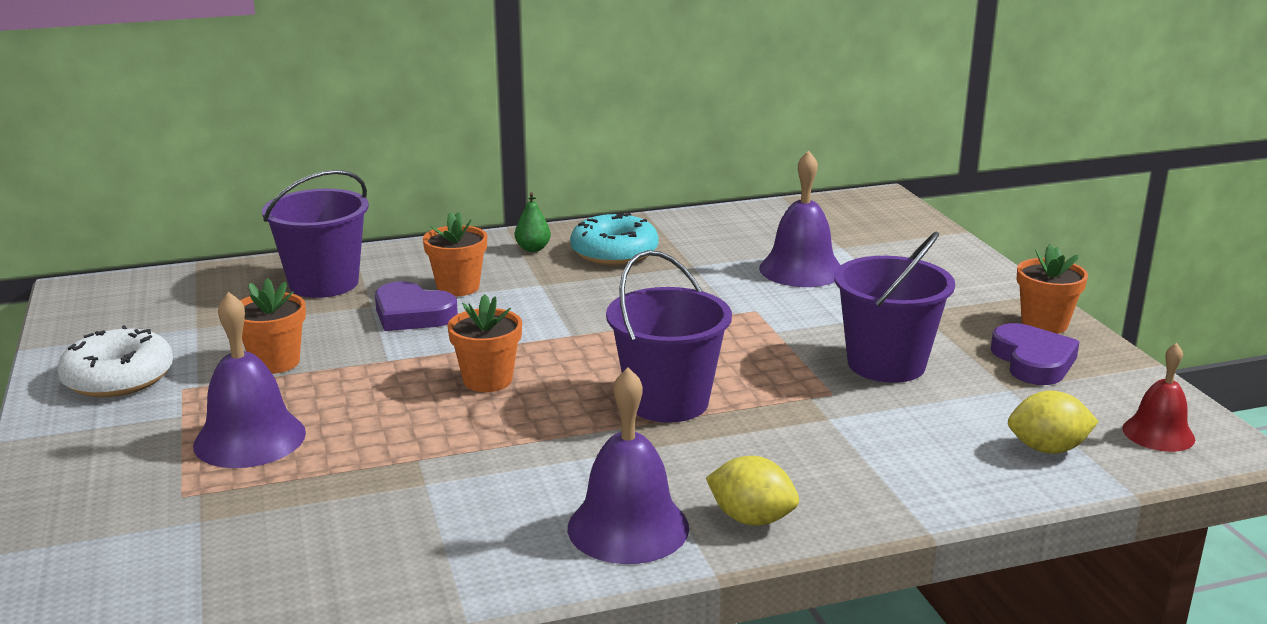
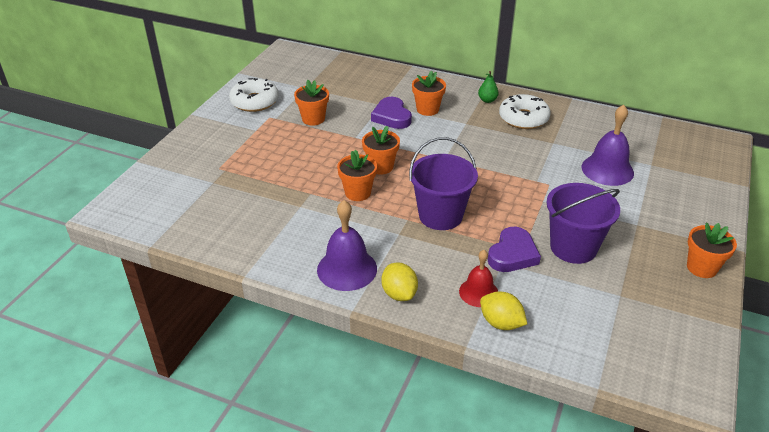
camera: 40 degrees right, 15 degrees up
purple bell [193,292,306,468] -> none
purple bucket [262,170,369,298] -> none
turquoise donut [570,213,659,265] -> white donut [499,94,551,129]
purple heart [991,323,1079,385] -> purple heart moved to [488,227,541,272]
yellow lemon [1008,390,1099,454] -> yellow lemon moved to [480,292,527,330]
red bell [1122,343,1195,452] -> red bell moved to [459,250,498,307]
none -> orange flower pot [337,150,377,201]

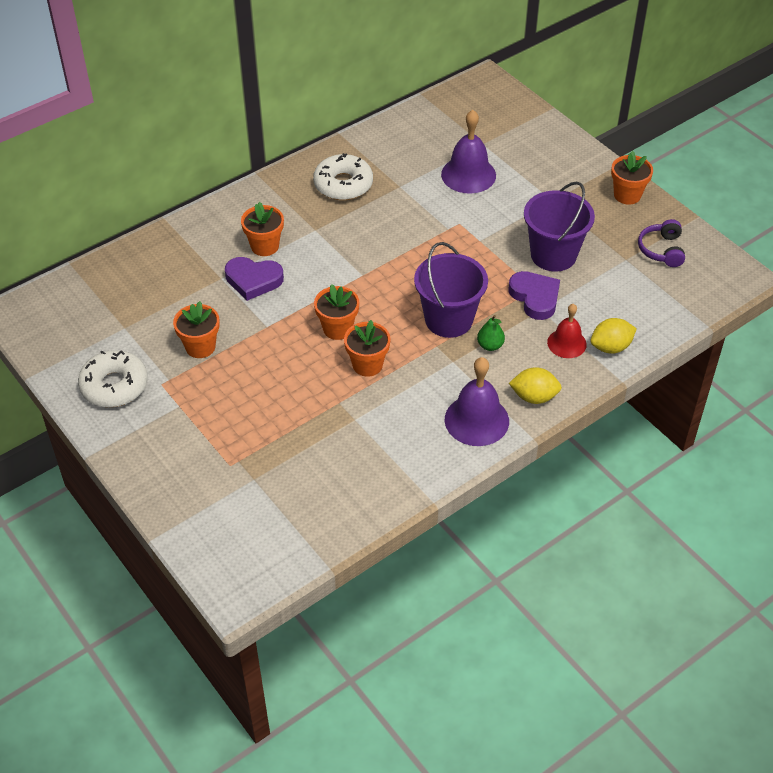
camera: 60 degrees left, 10 degrees up
green pear [478,71,499,103] -> green pear moved to [477,315,505,351]
none -> purple headphones [638,219,685,267]

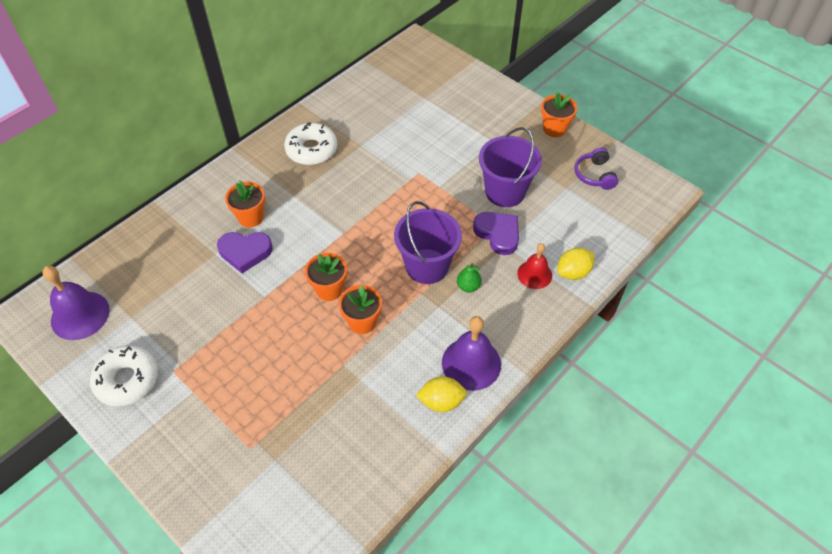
camera: 10 degrees left, 5 degrees up
orange flower pot [173,301,220,358] -> none
purple bell [441,110,496,194] -> purple bell moved to [42,266,110,340]
yellow lemon [509,367,562,404] -> yellow lemon moved to [416,376,467,412]

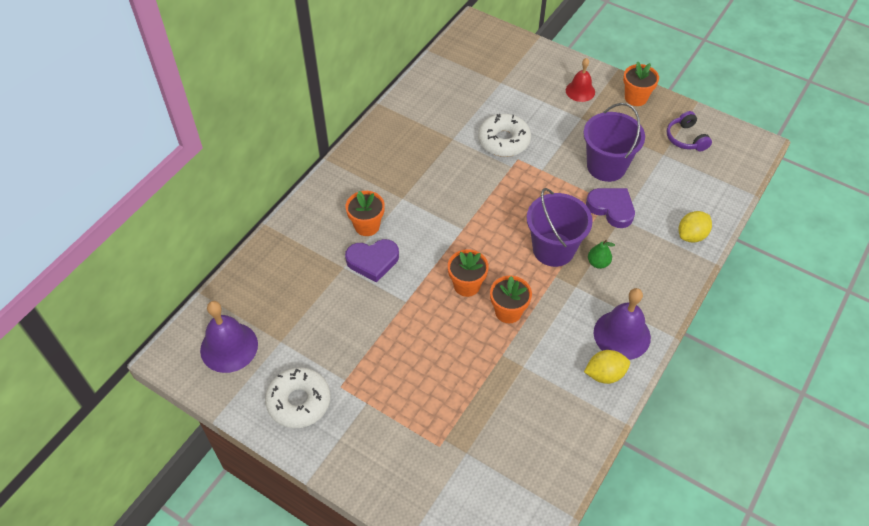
camera: 10 degrees left, 0 degrees up
white donut [284,122,337,165] -> white donut moved to [478,114,531,157]
red bell [517,243,552,289] -> red bell moved to [566,58,595,102]

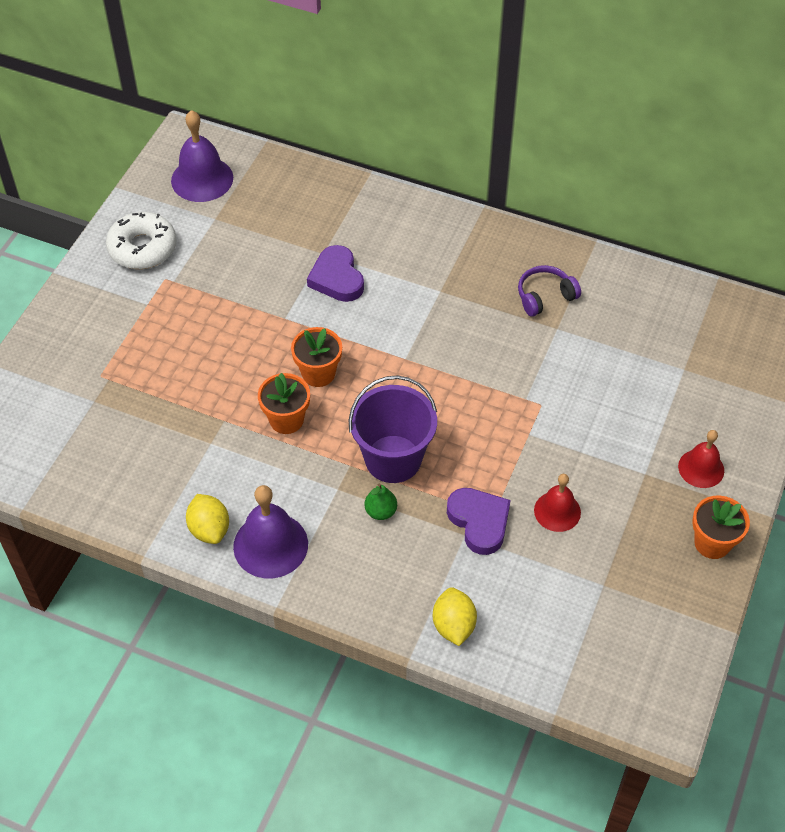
camera: 80 degrees right, 0 degrees up
orange flower pot [346,191,385,236] -> none
white donut [478,114,531,157] -> none
purple bucket [584,103,645,182] -> red bell [534,474,581,532]
purple heart [586,188,635,228] -> purple heart turned 60 degrees counterclockwise [447,488,510,555]
purple headphones [667,111,712,151] -> purple headphones moved to [518,265,581,317]
yellow lemon [679,211,712,243] -> yellow lemon turned 45 degrees clockwise [433,587,477,646]

